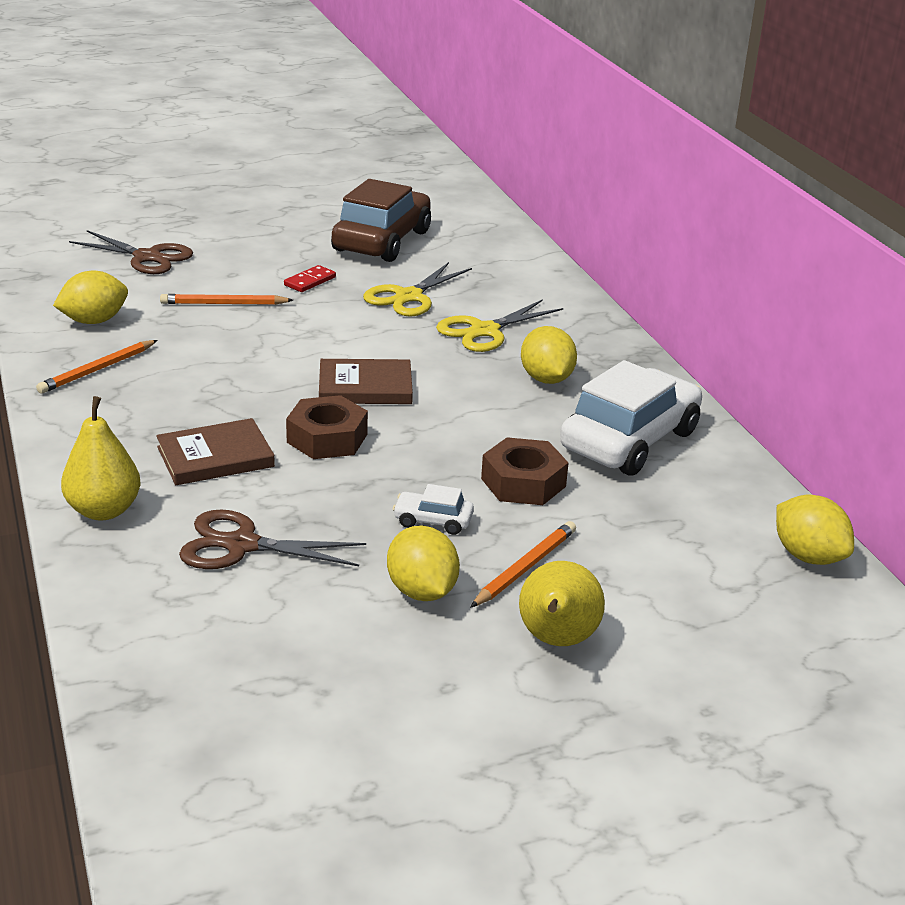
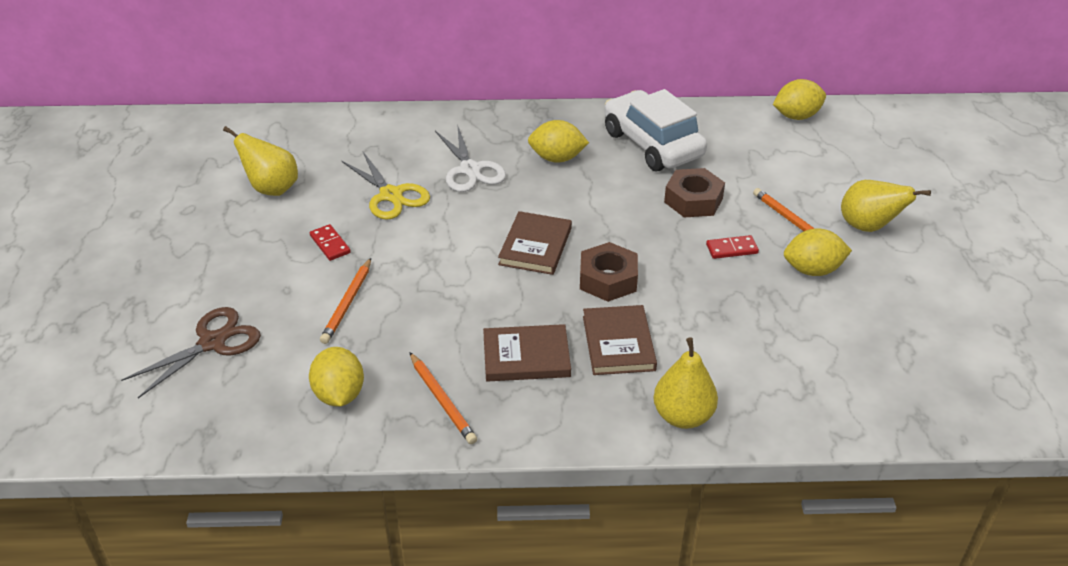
camera: 70 degrees left, 10 degrees up
brown scissors [179,509,366,569] -> none
brown car [331,179,431,262] -> yellow pear [223,126,298,196]
white car [393,484,474,535] -> red domino [706,235,759,259]
yellow scissors [436,299,563,352] -> white scissors [435,124,506,192]
none -> brown book [483,324,571,382]

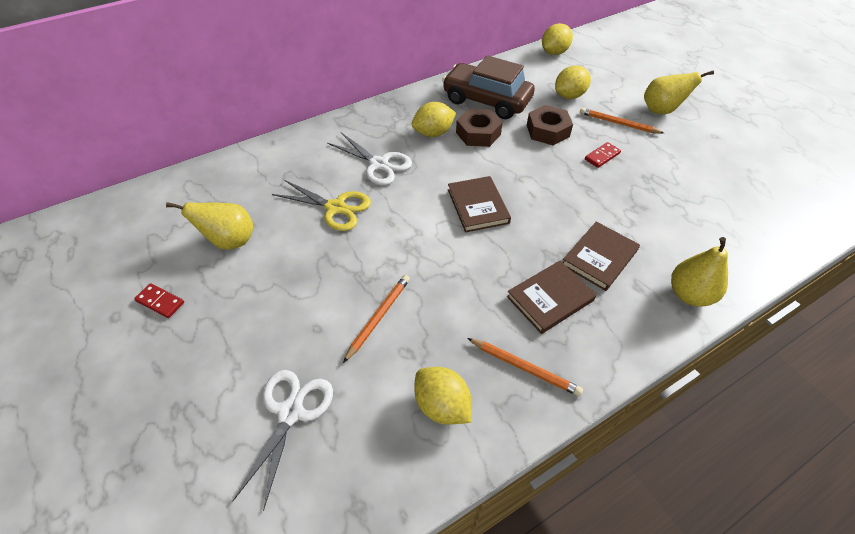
camera: 30 degrees left, 10 degrees up
brown scissors [121,307,261,398] -> white scissors [233,370,333,511]
red domino [310,224,351,261] -> red domino moved to [134,283,184,318]
orange pencil [320,258,371,344] -> orange pencil turned 135 degrees counterclockwise [343,275,410,363]
brown nut [580,242,638,302] -> brown nut moved to [456,109,503,147]
brown book [583,305,657,375] -> brown book turned 75 degrees clockwise [563,221,640,291]
white car [604,89,707,171] -> brown car [442,55,535,119]
yellow lemon [784,228,852,276] -> yellow lemon moved to [555,65,591,99]

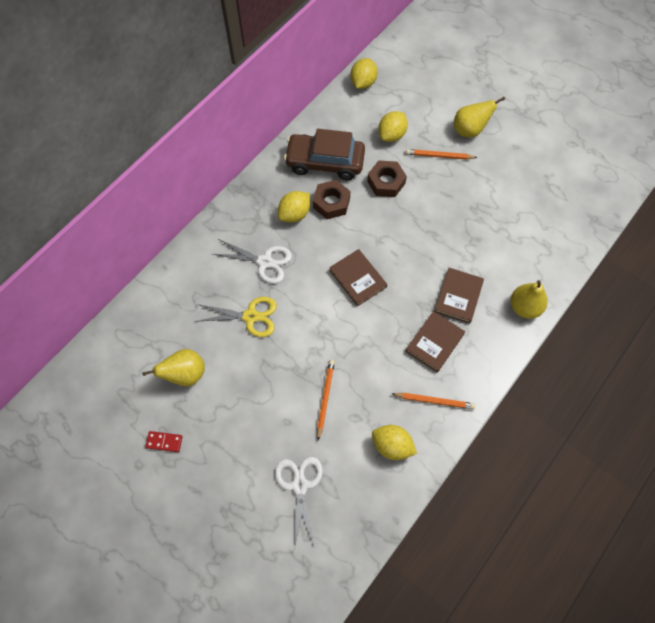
camera: 20 degrees left, 15 degrees up
red domino [585,142,621,168] -> none

